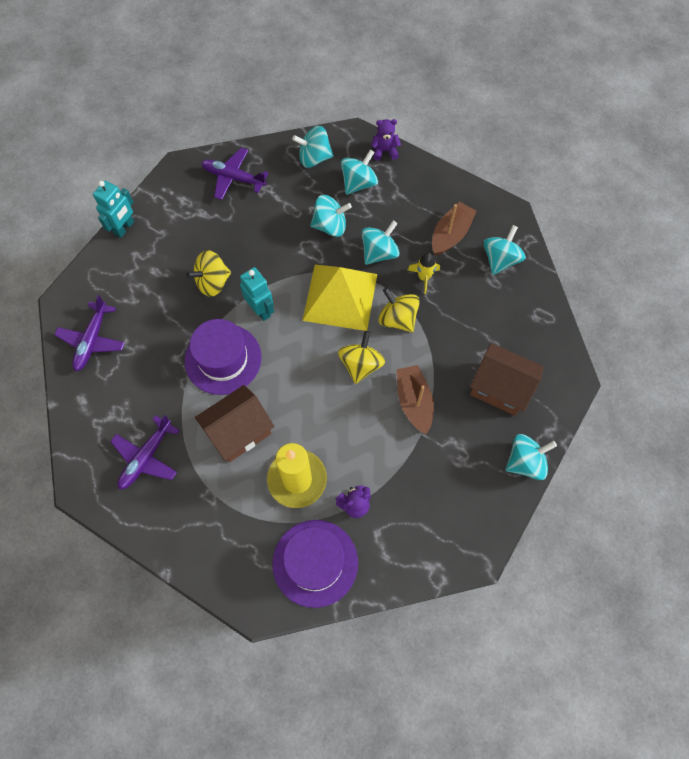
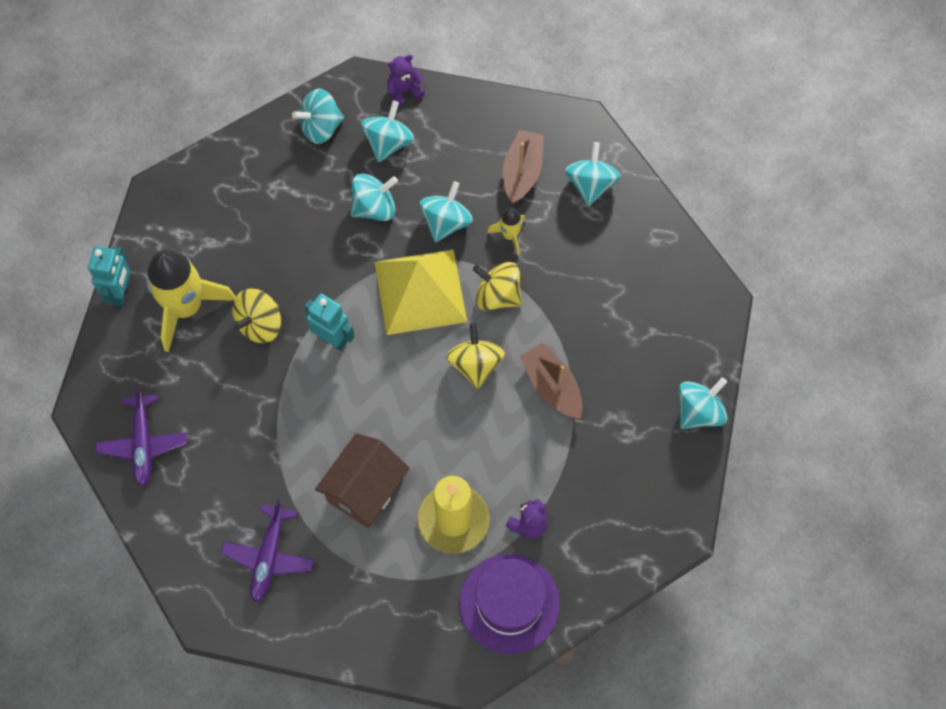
camera: 20 degrees left, 0 degrees up
purple hat [185,319,262,395] -> none
purple plane [201,148,268,200] -> none
brown house [470,343,544,416] -> none
none -> yellow rocket [146,250,236,352]

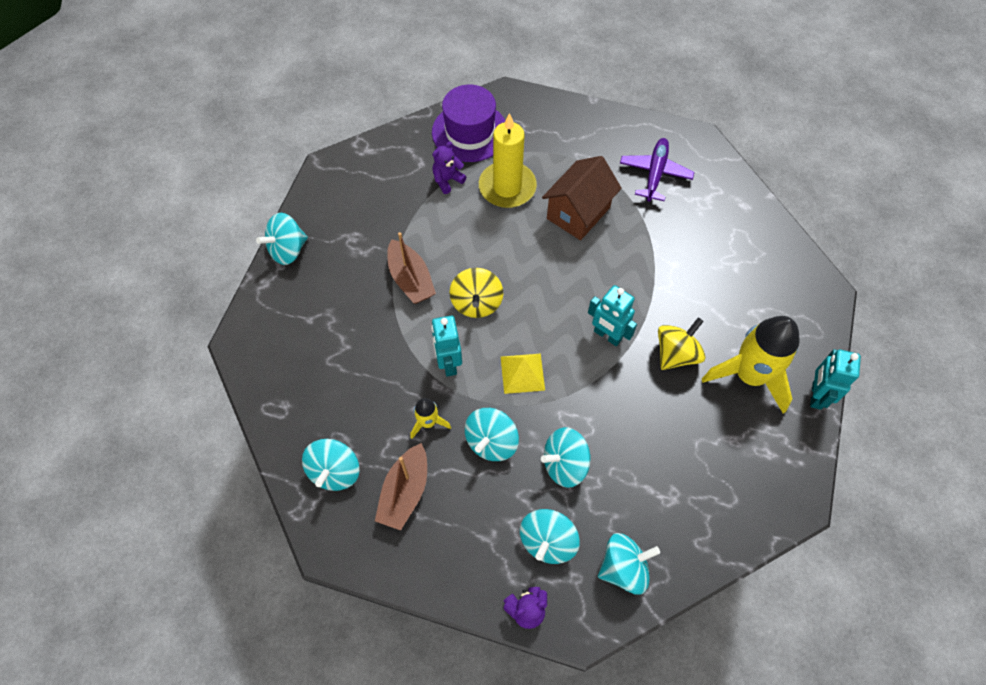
camera: 175 degrees left, 5 degrees down
purple plane [96,386,187,487] -> none
yellow pyramid [375,249,467,335] -> yellow pyramid [501,353,545,394], size x0.52
yellow spinning top [473,262,522,311] -> turquoise robot [431,316,462,377]

